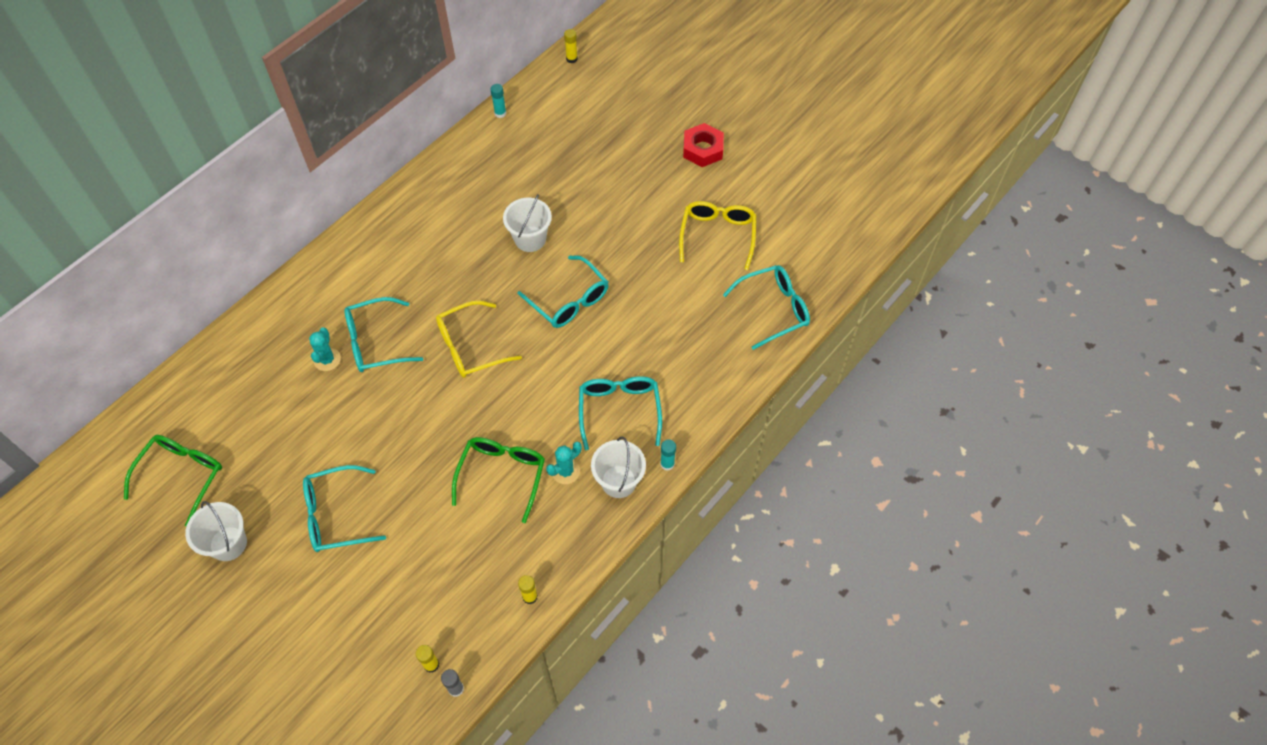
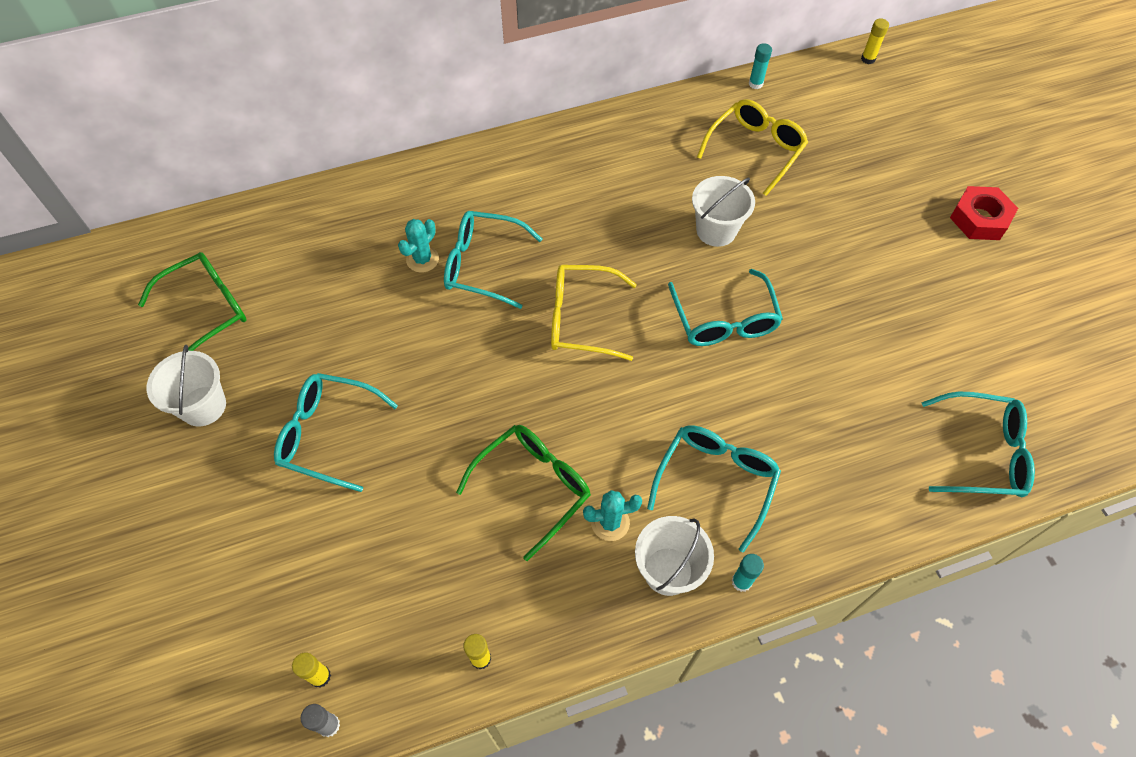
camera: 30 degrees right, 0 degrees up
yellow glasses [679,201,756,270] -> yellow glasses moved to [697,99,808,196]

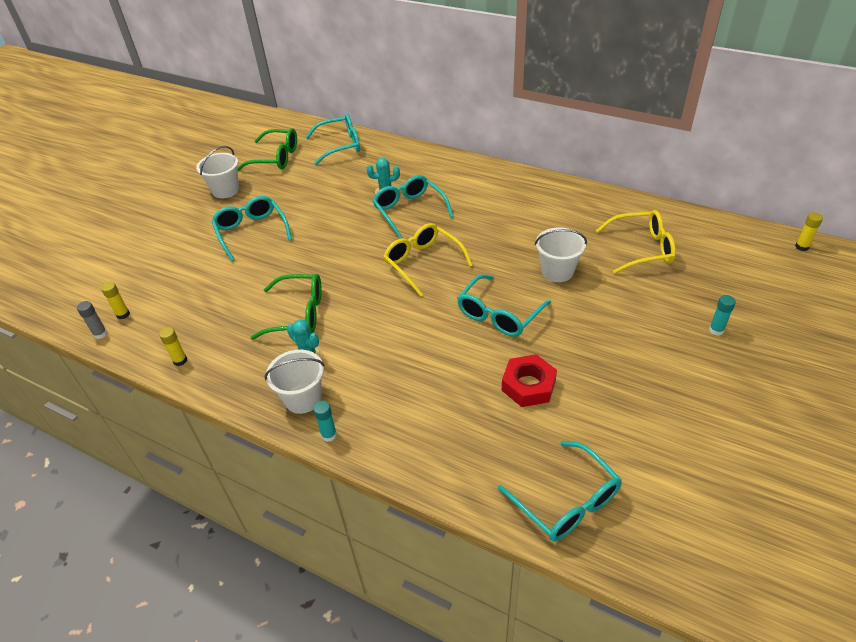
camera: 50 degrees right, 15 degrees down
turquoise glasses [647,425,781,553] -> turquoise glasses moved to [305,114,360,165]
turquoise glue stick [749,43,772,89] -> turquoise glue stick moved to [709,295,736,336]
red nut [950,186,1018,240] -> red nut moved to [502,354,557,407]

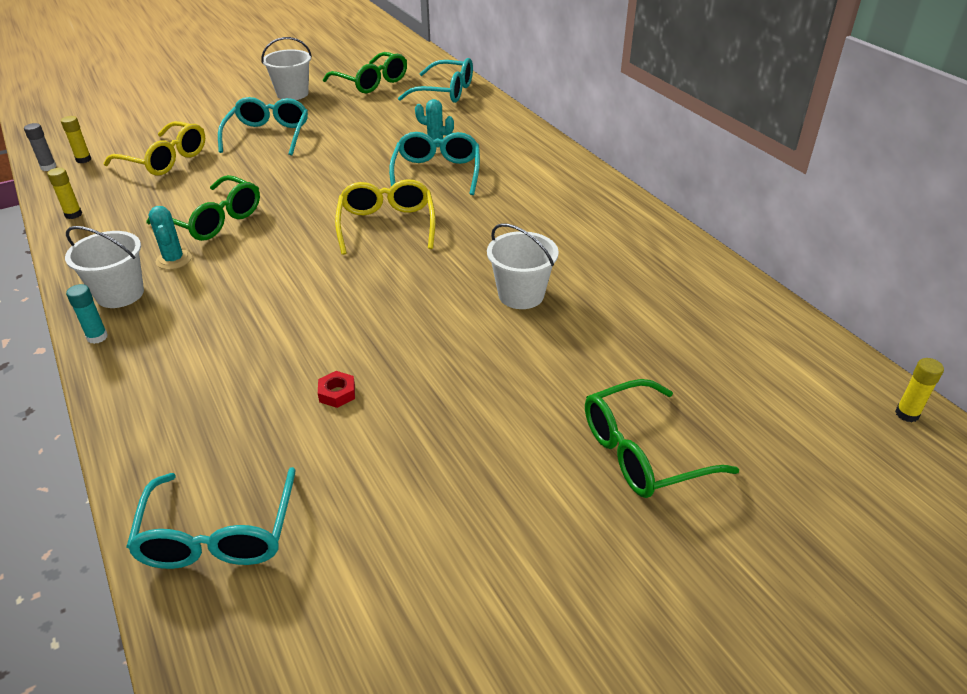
camera: 30 degrees right, 5 degrees down
turquoise glasses [457,274,551,337] -> none
red nut [502,354,557,407] -> red nut [318,371,355,408], size x0.51
yellow glasses [596,210,676,274] -> yellow glasses moved to [104,121,205,176]
turquoise glue stick [709,295,736,336] -> green glasses [585,379,739,498]

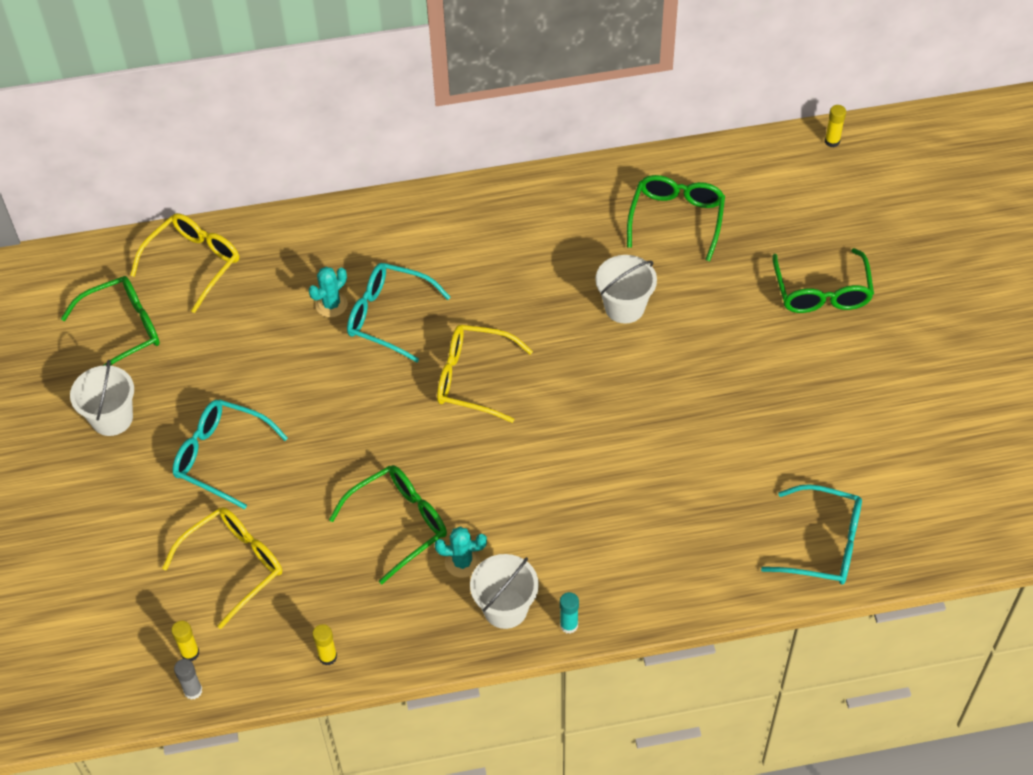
camera: 70 degrees left, 15 degrees up
red nut [318,371,355,408] -> none
turquoise glasses [398,58,473,103] -> yellow glasses [130,213,239,313]
none -> green glasses [627,175,725,261]

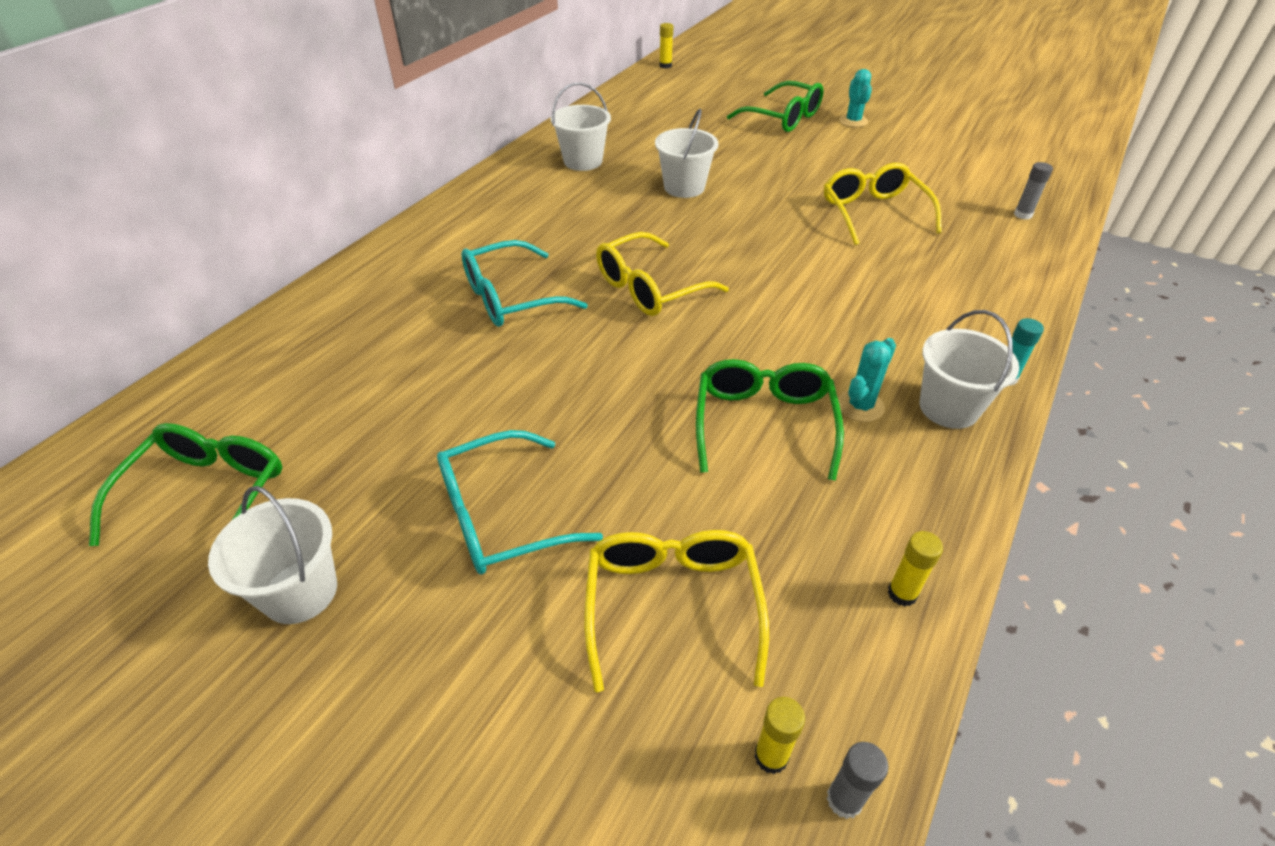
camera: 50 degrees left, 10 degrees down
yellow glasses [130,213,239,313] -> yellow glasses moved to [824,163,942,245]
turquoise cactus [308,267,348,317] -> turquoise cactus moved to [839,69,872,127]
green glasses [627,175,725,261] -> none
turquoise glasses [761,484,862,585] -> grey glue stick [1014,162,1053,220]
none -> white bucket [551,82,611,171]

